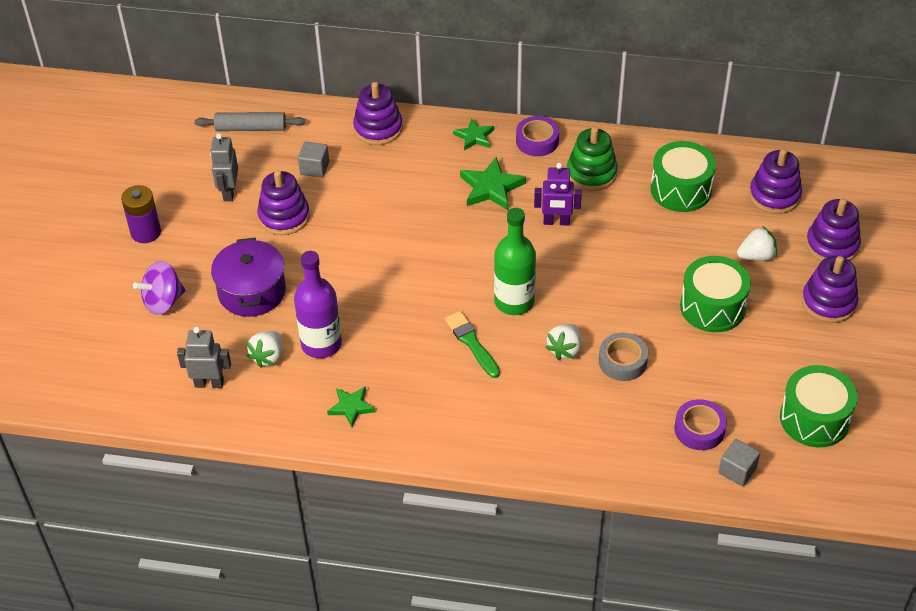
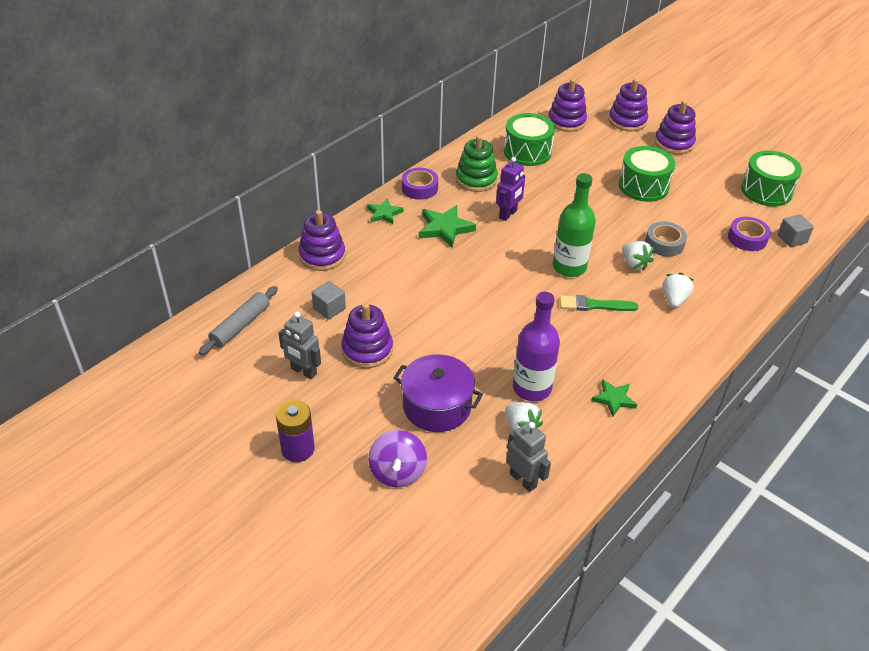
camera: 60 degrees left, 5 degrees down
grey robot [177,327,231,388] -> grey robot turned 105 degrees clockwise [506,422,551,492]
white strawberry [737,226,777,261] -> white strawberry moved to [662,273,694,308]

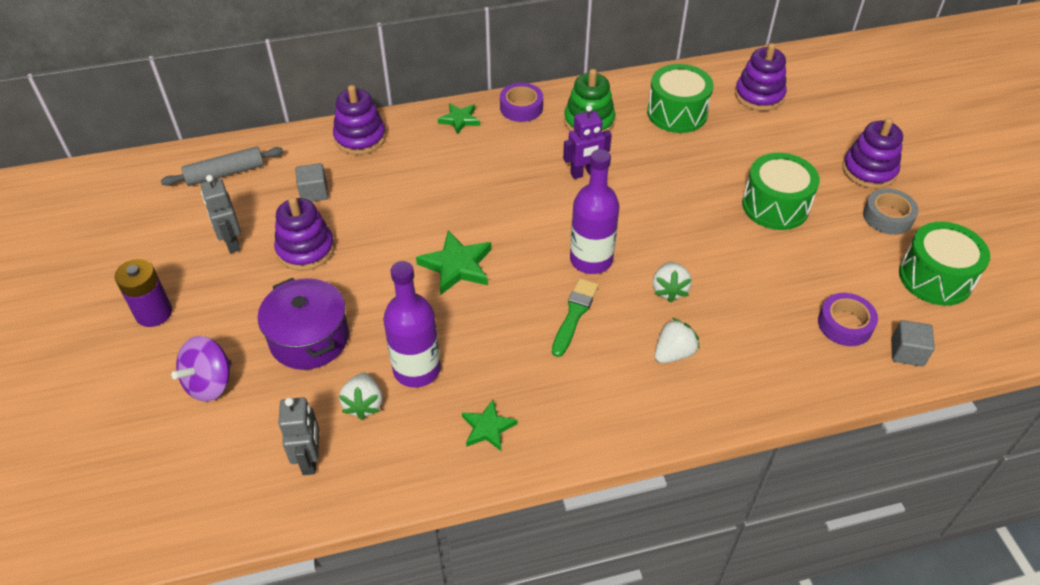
camera: 35 degrees right, 5 degrees up
green star [419,205,476,248] -> green star moved to [416,231,492,294]
green bottle [553,173,596,277] -> purple bottle [570,149,620,274]
green brush [560,295,638,311] -> green brush turned 75 degrees clockwise [552,278,598,357]
purple stacking toy [609,78,648,131] -> none
grey tape [645,221,687,257] -> grey tape moved to [863,189,919,235]

